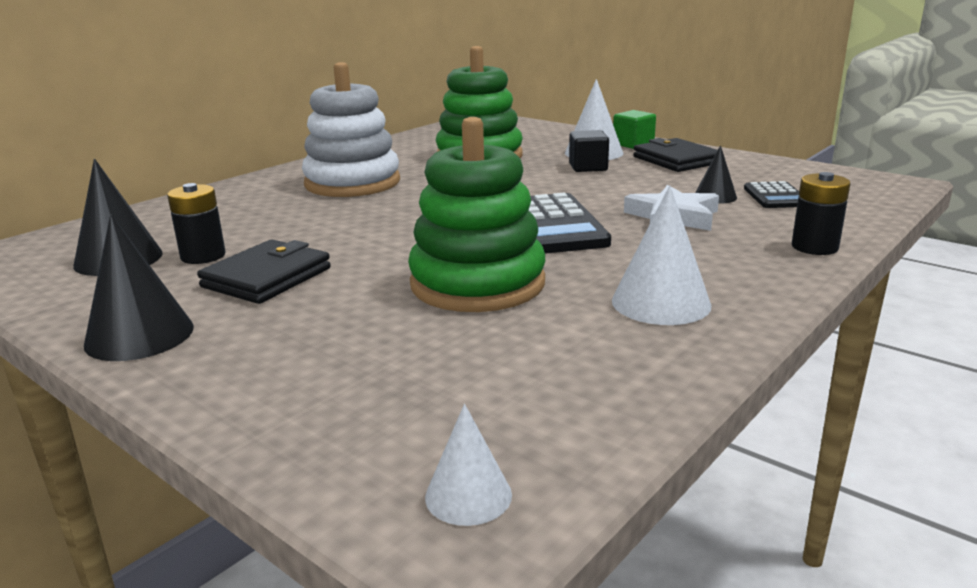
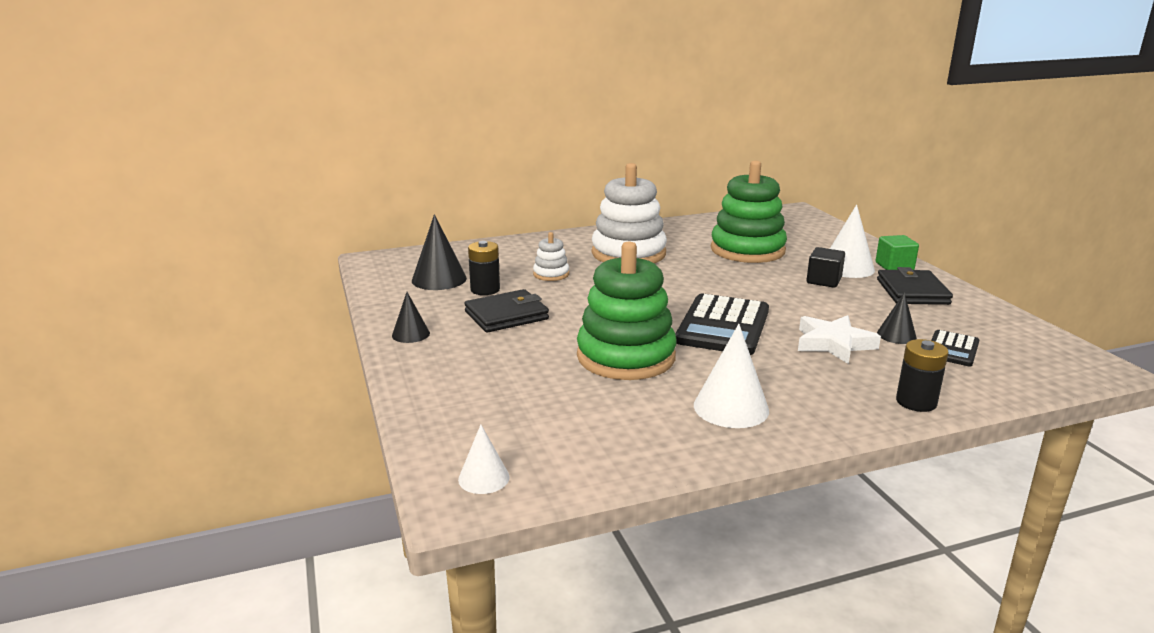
camera: 30 degrees right, 0 degrees up
black cone [84,215,194,361] -> black cone [392,292,430,343], size x0.59
none -> white stacking toy [533,232,569,281]

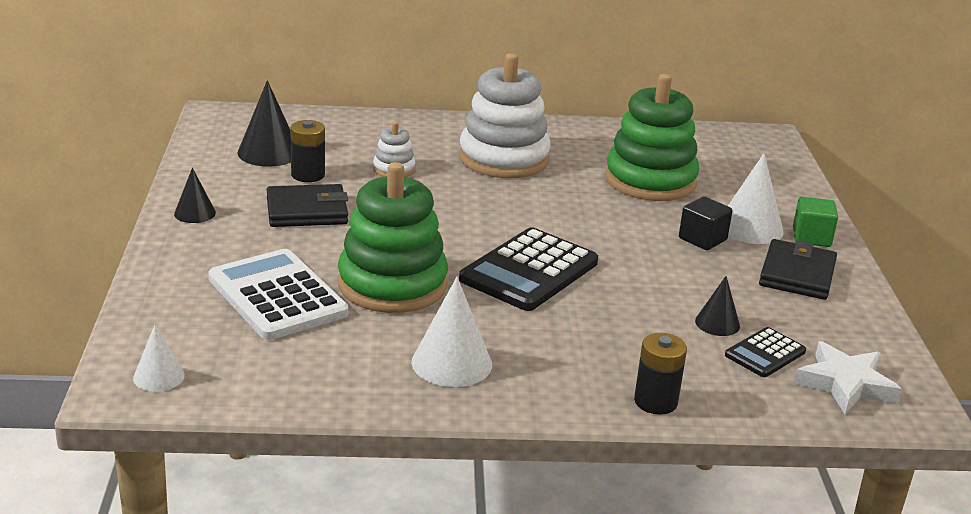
camera: 15 degrees right, 5 degrees up
white star [798,315,881,364] -> white star moved to [794,341,901,414]
none -> white calculator [208,249,349,340]

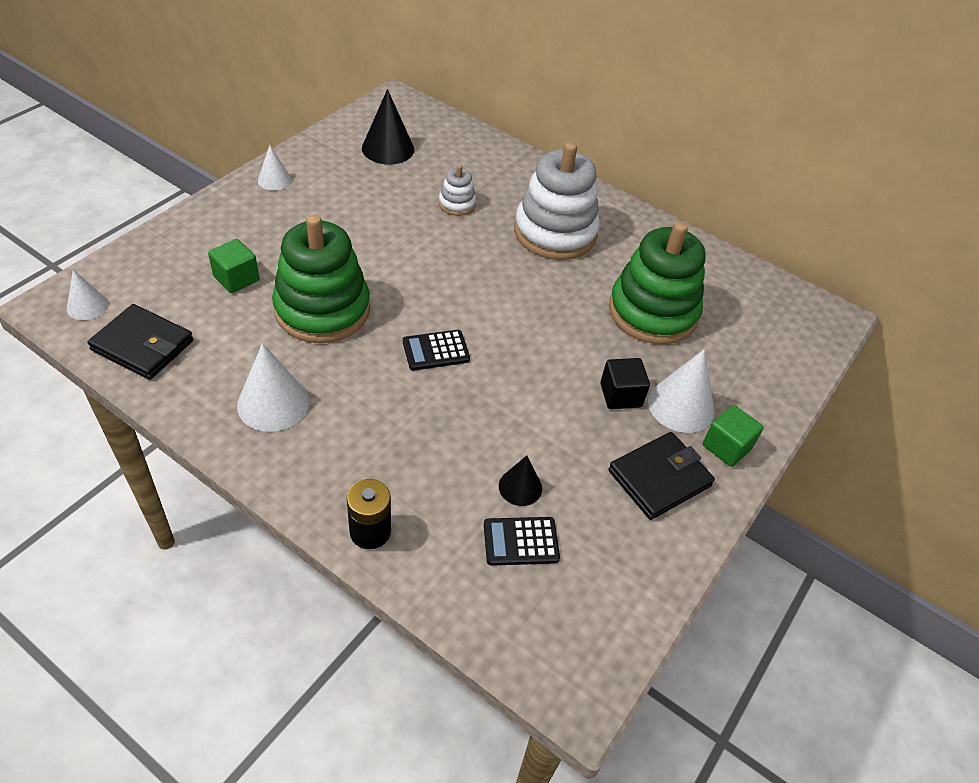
camera: 35 degrees right, 20 degrees up
black cone [174,168,216,223] -> white cone [258,145,291,190]
white calculator [208,249,349,340] -> green cube [208,239,259,293]
black wallet [267,184,348,227] -> black wallet moved to [88,304,193,380]
black battery [290,120,325,182] -> none
black calculator [459,227,598,311] -> black calculator [403,330,470,371], size x0.53
white star [794,341,901,414] -> none

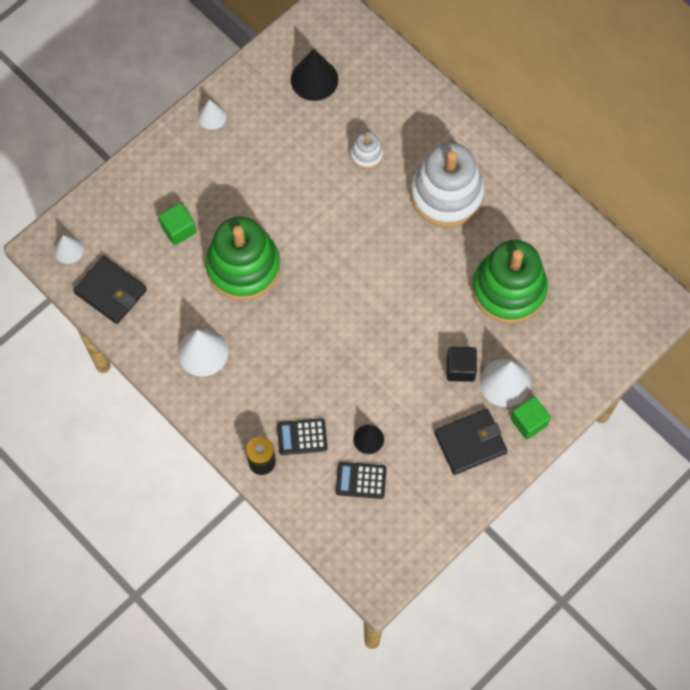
camera: 15 degrees right, 20 degrees up
black calculator [403,330,470,371] -> black calculator moved to [277,418,327,455]

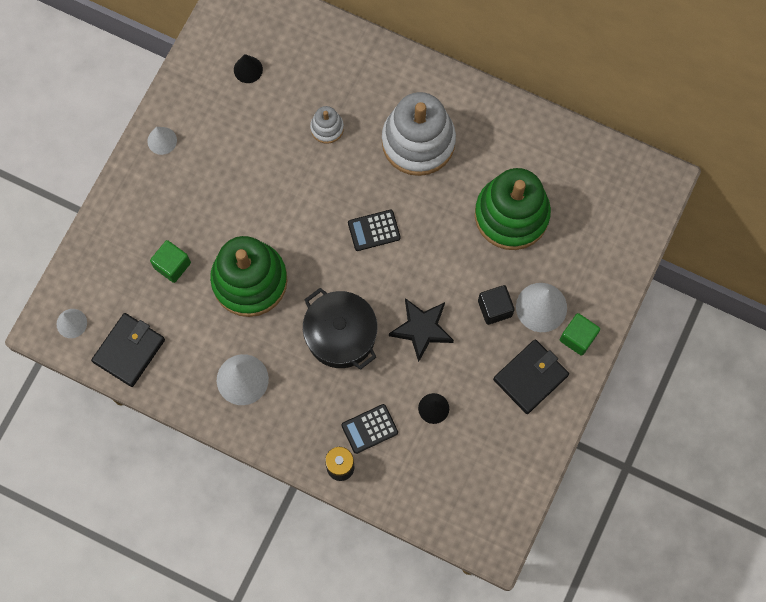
camera: 20 degrees left, 5 degrees up
black wallet [73,256,147,324] -> black wallet turned 75 degrees counterclockwise [91,313,165,387]
black cone [291,49,338,101] -> black cone [234,54,263,83], size x0.59
black calculator [336,462,386,499] -> black calculator moved to [348,210,401,251]
none -> black pot [303,288,377,370]
none -> black star [389,298,454,362]

